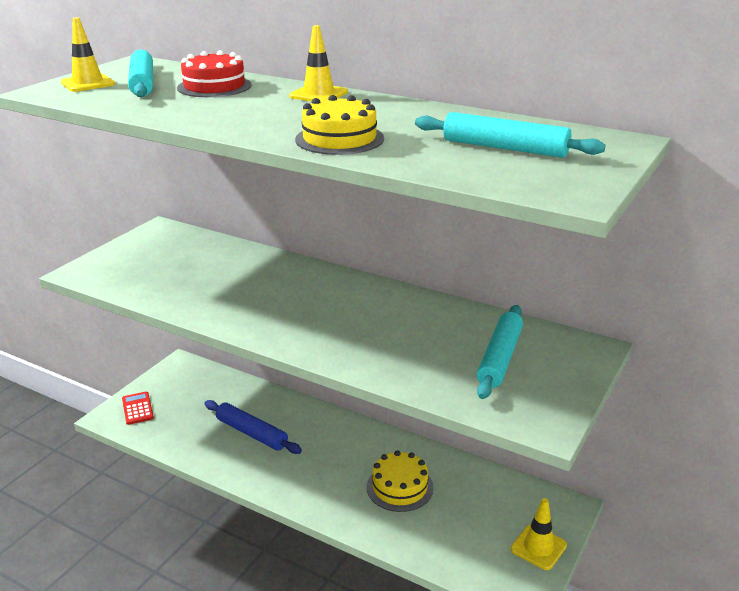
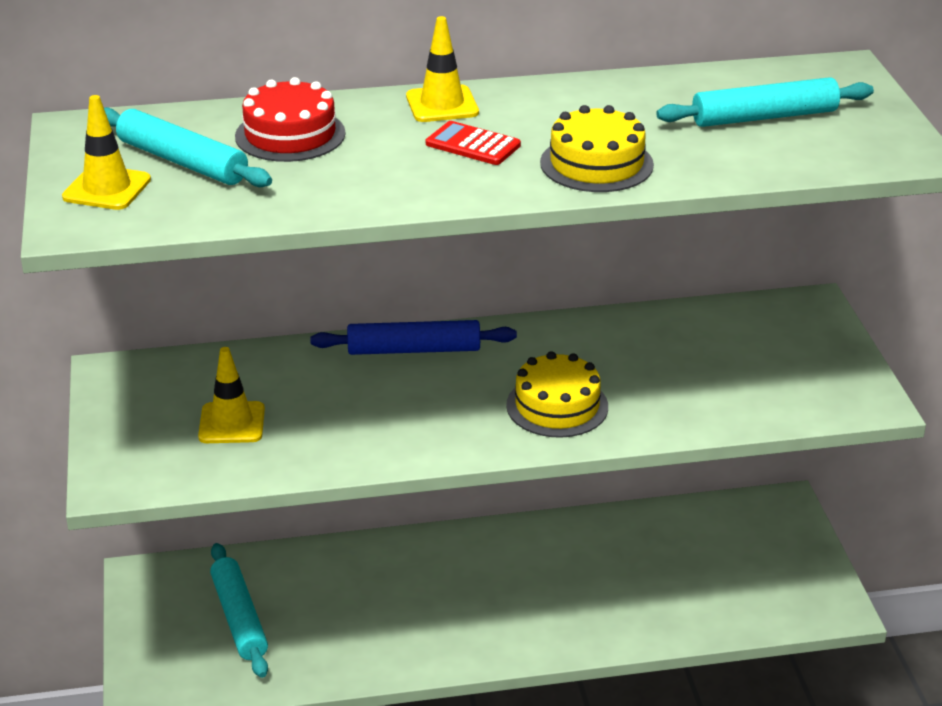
camera: 40 degrees left, 5 degrees up
red calculator [122,392,154,425] -> red calculator moved to [426,121,521,165]
blue rolling pin [205,400,302,454] -> blue rolling pin moved to [310,320,517,355]
yellow cake [367,450,434,512] -> yellow cake moved to [506,351,608,438]
turquoise rolling pin [477,305,523,399] -> turquoise rolling pin moved to [210,543,268,678]
yellow traffic cone [511,498,567,570] -> yellow traffic cone moved to [198,347,265,443]

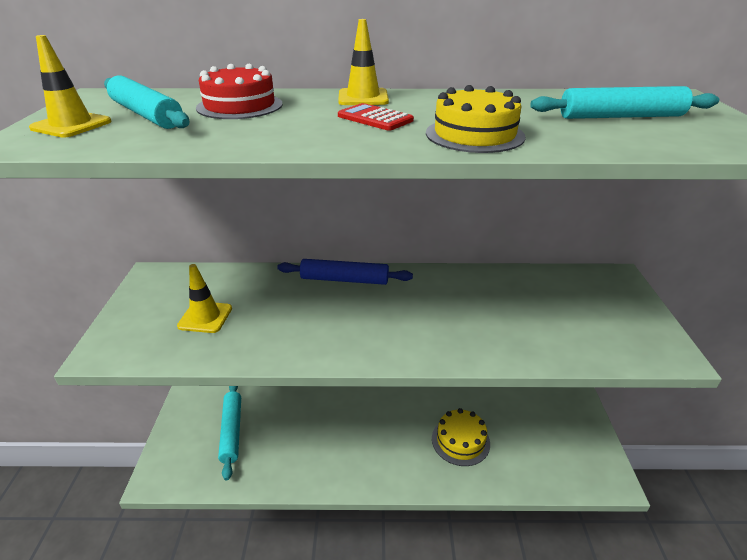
camera: 10 degrees right, 0 degrees up
yellow cake [506,351,608,438] -> yellow cake moved to [432,408,490,466]

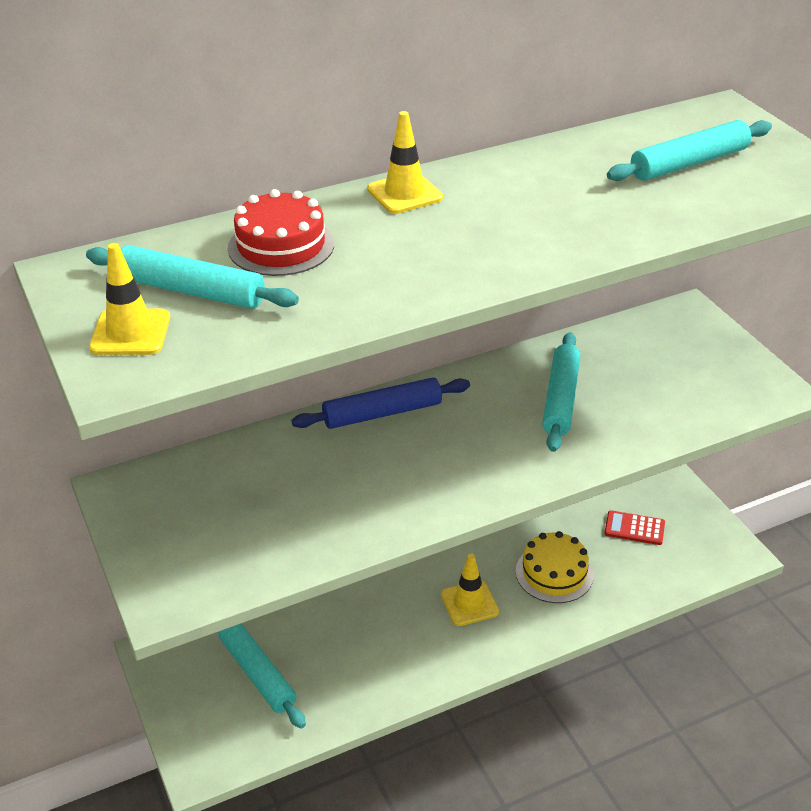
camera: 25 degrees left, 5 degrees up
yellow traffic cone [177,264,232,333] -> yellow traffic cone moved to [441,554,499,626]
red calculator [338,103,414,131] -> red calculator moved to [604,510,665,545]
yellow cake [426,85,526,153] -> none
none -> turquoise rolling pin [542,332,581,452]

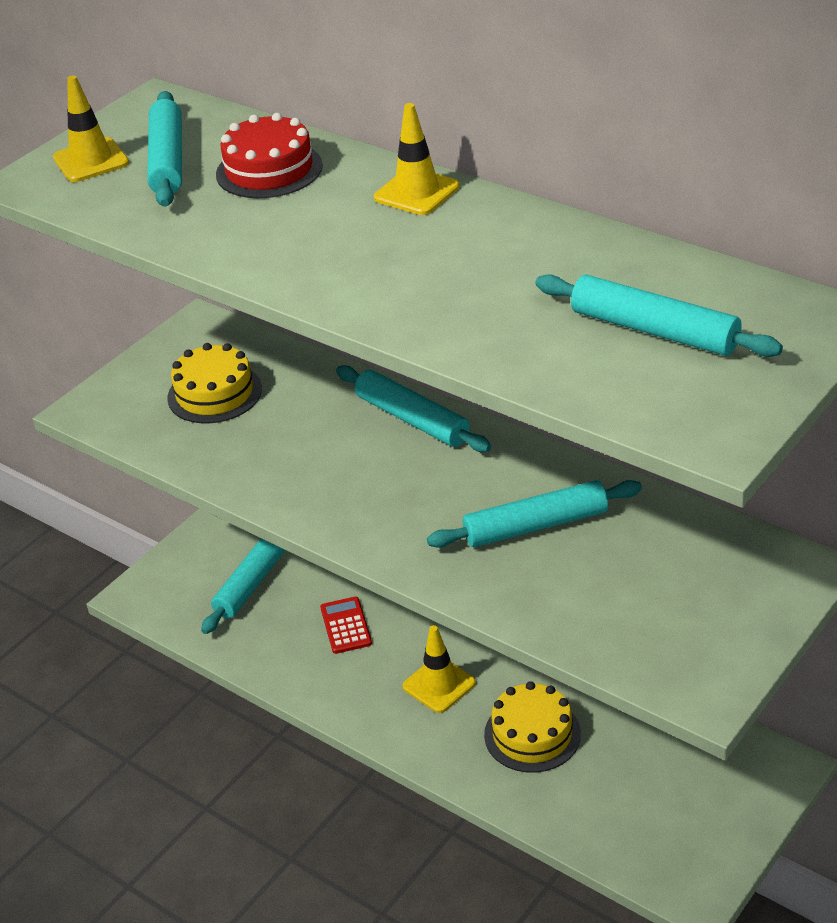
camera: 65 degrees right, 0 degrees up
blue rolling pin [291,378,470,429] -> turquoise rolling pin [336,365,491,452]
red calculator [604,510,665,545] -> red calculator moved to [320,597,372,654]
none -> yellow cake [167,343,262,423]

